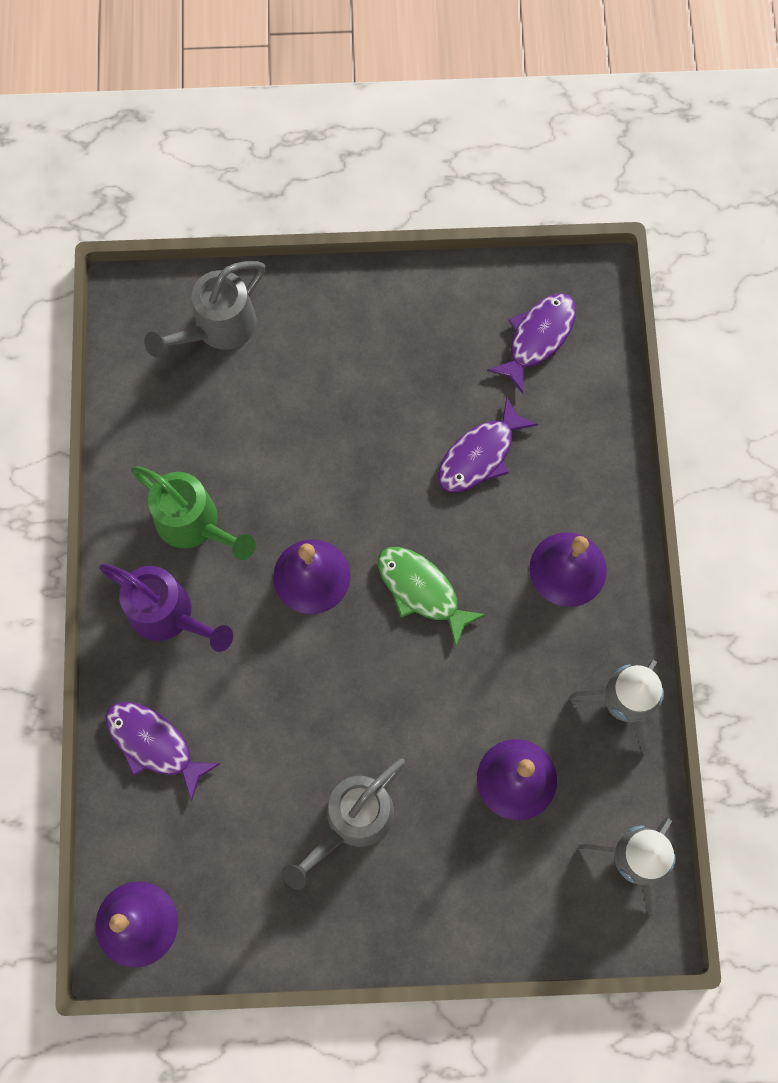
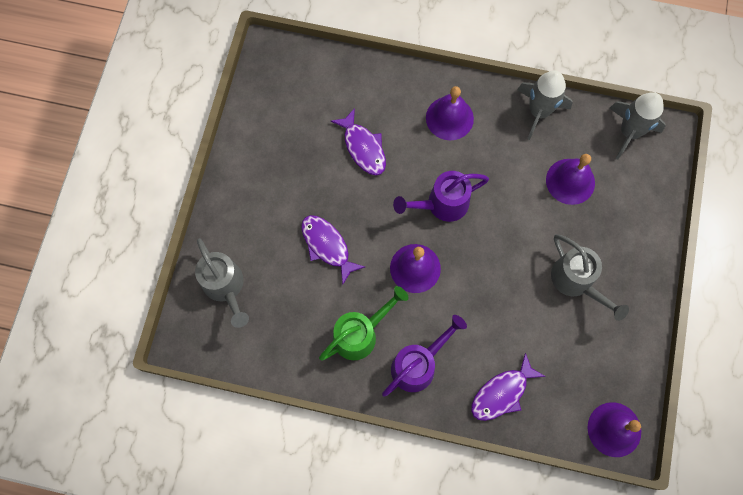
camera: 75 degrees left, 0 degrees up
green fish [378,547,486,646] -> purple watering can [393,171,489,222]
purple fish [487,293,576,394] -> purple fish moved to [301,215,365,285]

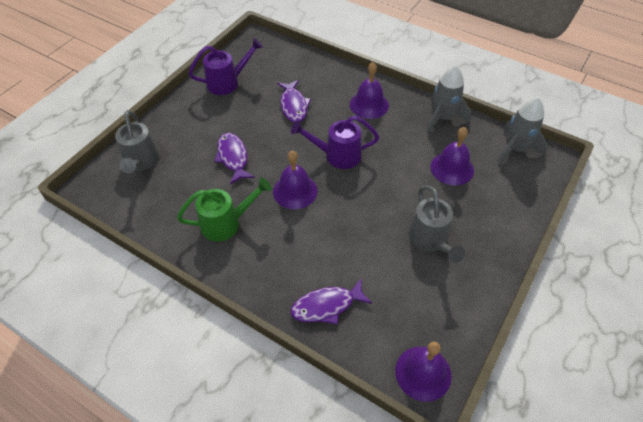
camera: 20 degrees right, 20 degrees down
purple watering can [382,315,467,397] -> purple watering can moved to [189,38,263,95]

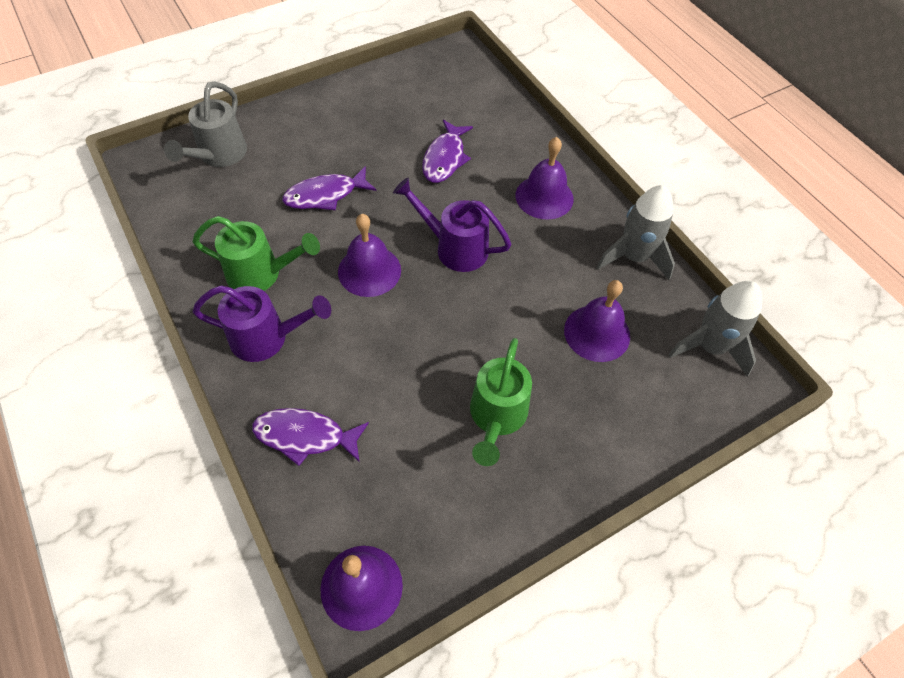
camera: 25 degrees right, 5 degrees up
purple watering can [189,38,263,95] -> purple watering can moved to [192,285,331,362]
purple fish [214,133,255,184] -> purple fish turned 120 degrees counterclockwise [282,166,376,210]
grey watering can [409,185,465,263] -> green watering can [470,338,532,466]

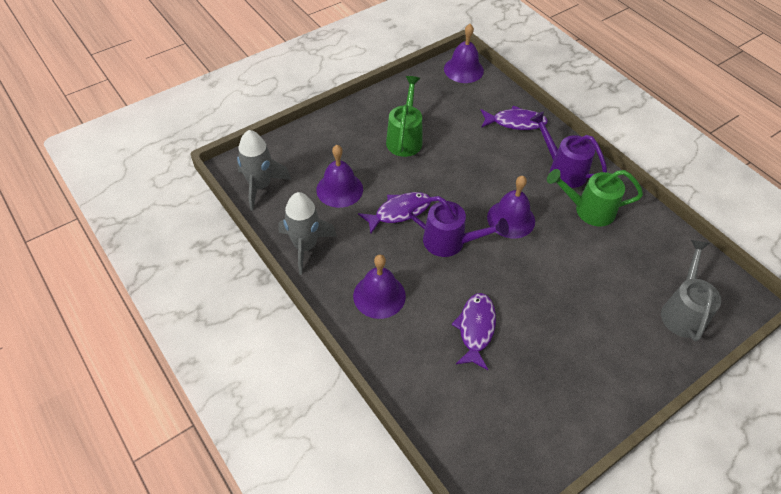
camera: 175 degrees right, 5 degrees down
purple watering can [192,285,331,362] -> purple watering can turned 45 degrees clockwise [530,112,607,188]
purple fish [282,166,376,210] -> purple fish moved to [358,192,431,234]

